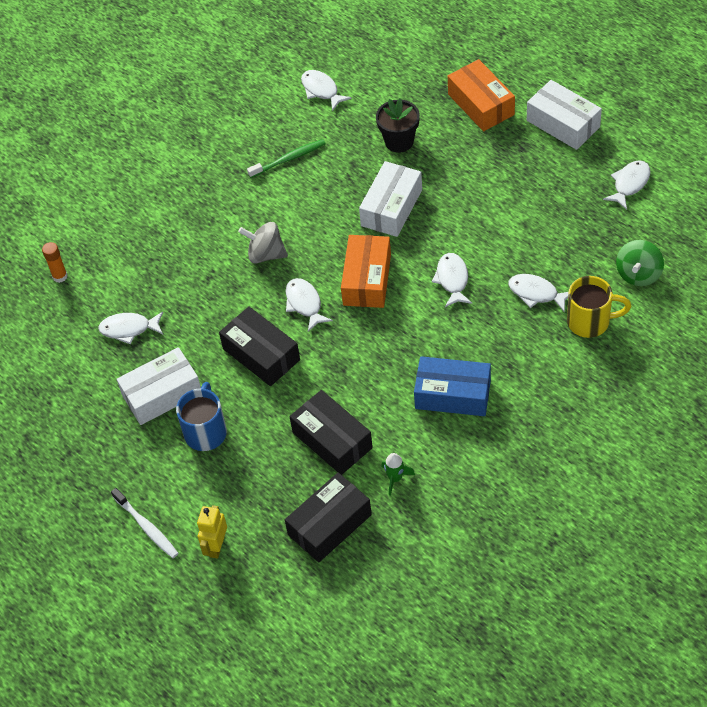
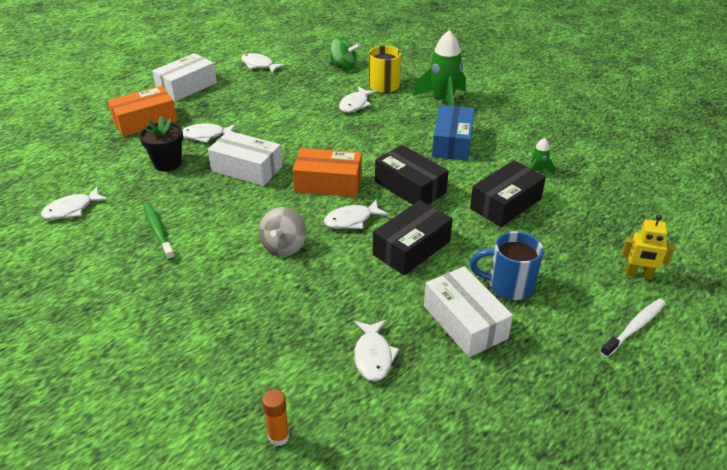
camera: 95 degrees left, 15 degrees down
black box [285,472,372,562] -> black box moved to [375,145,449,205]
white fish [432,253,472,307] -> white fish moved to [182,124,236,143]
none -> green rocket [413,30,466,106]

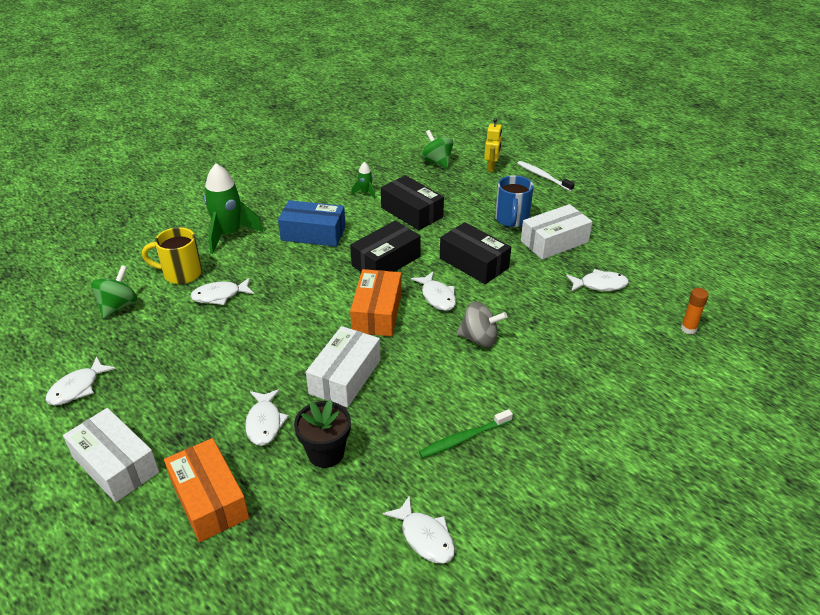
camera: 90 degrees left, 0 degrees up
white fish [339,86,377,113] -> white fish turned 135 degrees clockwise [190,278,254,305]
none -> green spinning top [421,130,453,169]

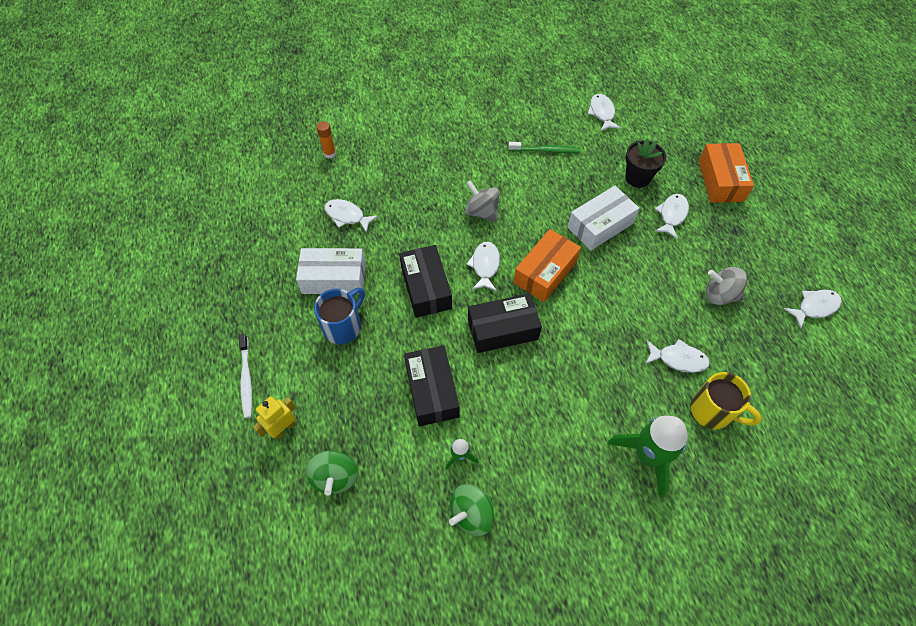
camera: 150 degrees left, 20 degrees up
white box [63,408,159,502] -> none
green spinning top [91,265,137,319] -> green spinning top moved to [449,484,494,536]
blue box [278,200,346,247] -> none
none -> grey spinning top [706,267,747,305]

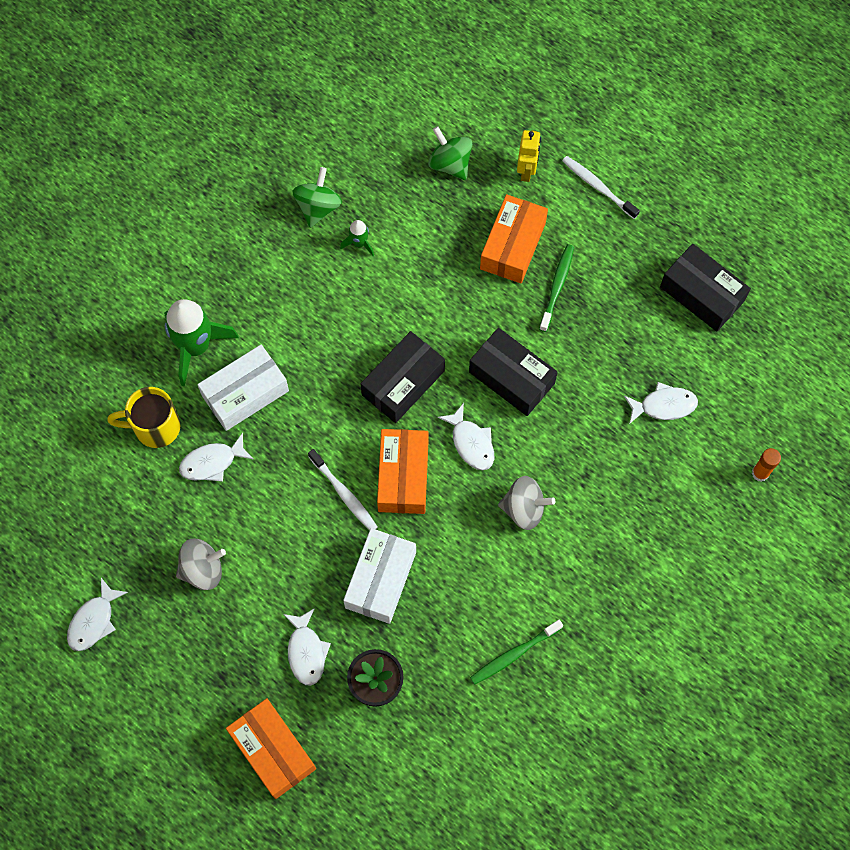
camera: 145 degrees right, 10 degrees up
white box [296,248,366,294] -> white box moved to [197,345,289,431]
blue mug [314,288,365,344] -> green toothbrush [539,244,574,332]
black box [404,345,460,426] -> black box moved to [660,244,751,332]
white fish [588,94,621,131] -> none
none -> white toothbrush [308,449,377,530]
none -> orange box [480,194,548,283]

